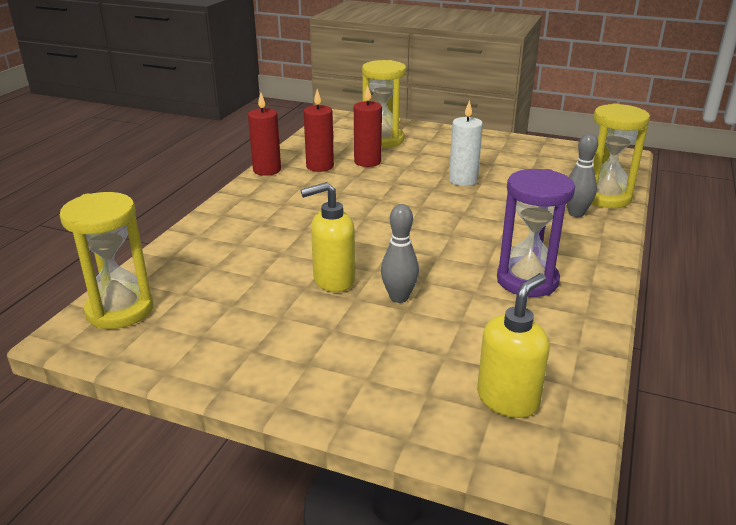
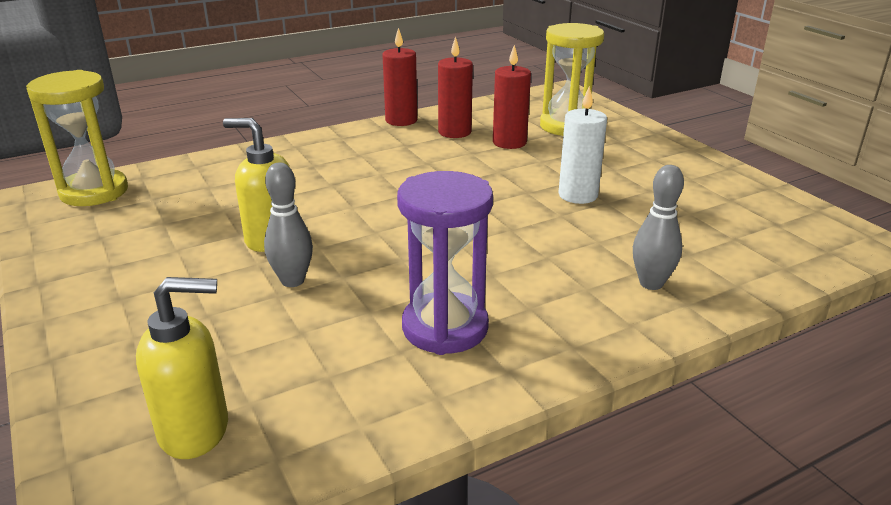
camera: 40 degrees right, 0 degrees up
yellow hourglass [592,103,650,208] -> none

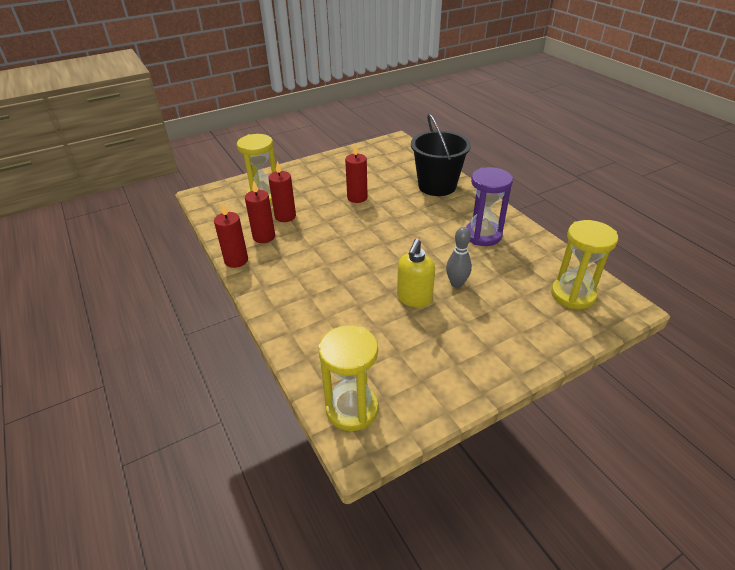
camera: 90 degrees left, 10 degrees up
yellow soap dispenser [136,277,228,459] -> yellow hourglass [551,220,618,309]
white candle [558,86,607,204] -> red candle [345,144,368,203]
grey bowling pin [633,165,684,290] -> black bucket [411,114,471,196]

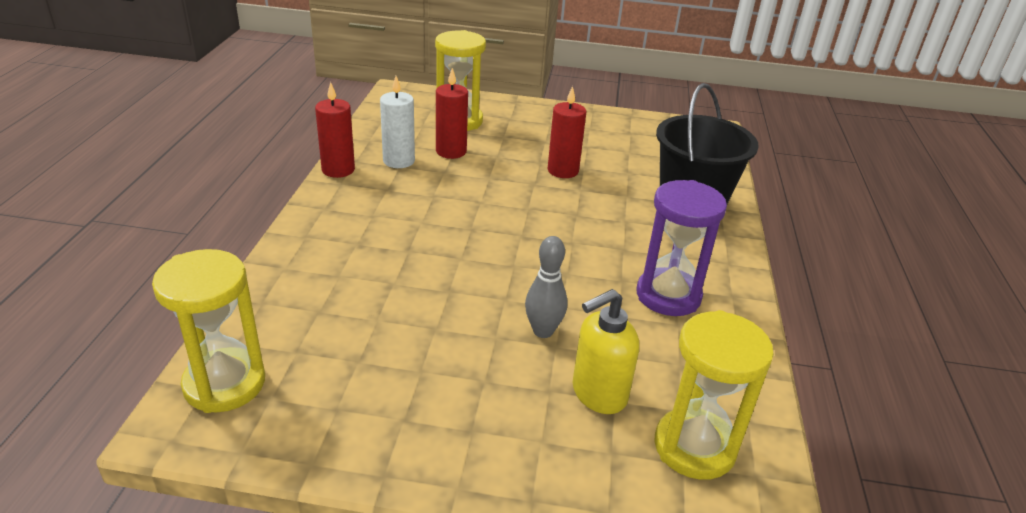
camera: 35 degrees right, 5 degrees down
red candle [245,181,275,243] -> white candle [380,76,415,168]
yellow soap dispenser [397,239,435,307] -> yellow soap dispenser moved to [573,289,639,414]

